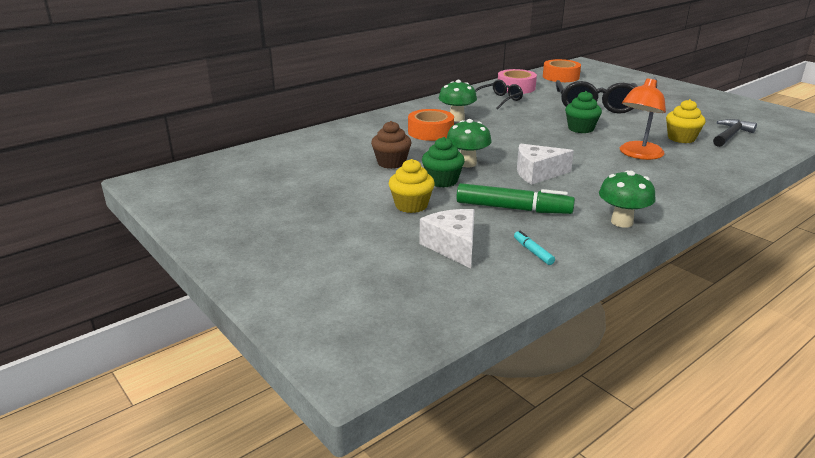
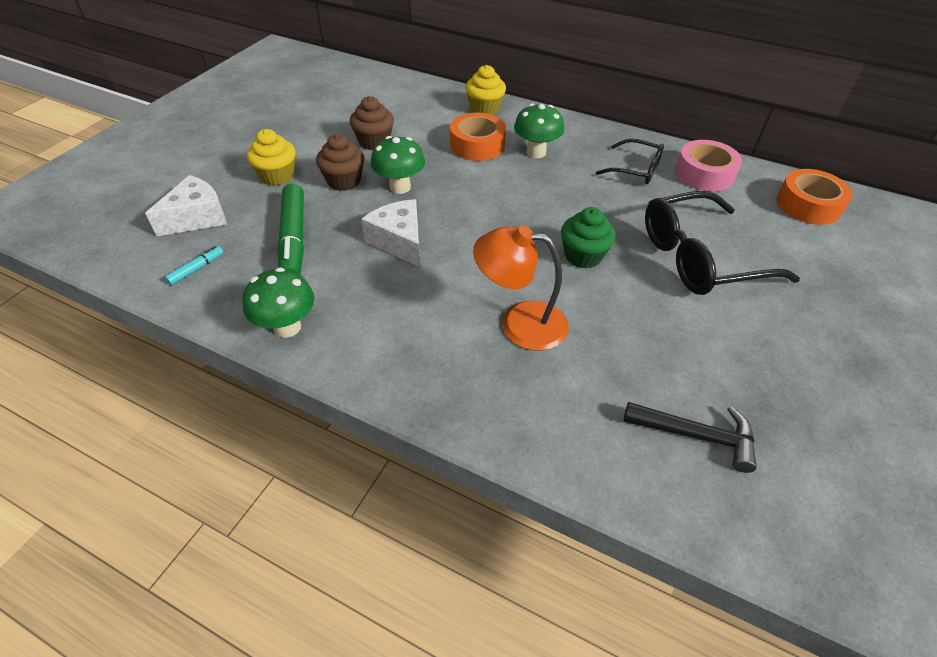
camera: 65 degrees right, 20 degrees up
green cupcake [422,137,465,188] -> brown cupcake [316,134,365,191]
yellow cupcake [666,99,705,143] -> yellow cupcake moved to [465,65,506,115]

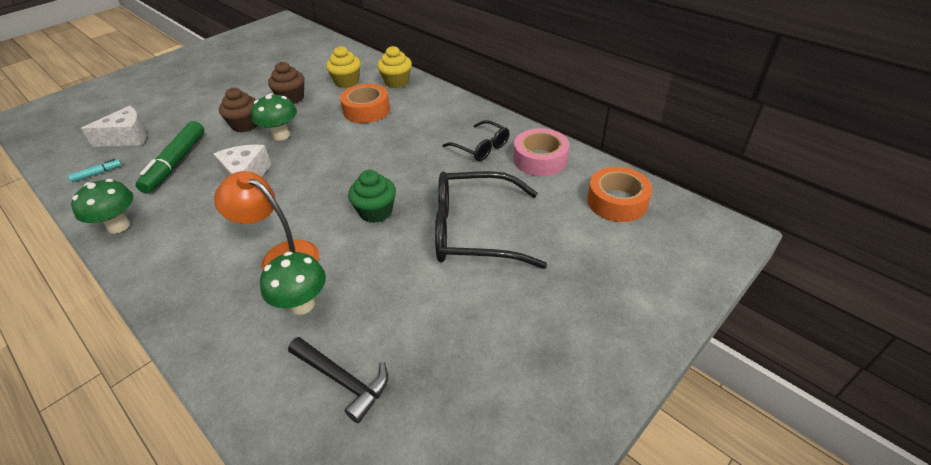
camera: 20 degrees right, 5 degrees down
yellow cupcake [247,129,296,186] -> yellow cupcake moved to [326,46,361,88]
green mushroom [514,103,564,158] -> green mushroom moved to [260,252,326,315]

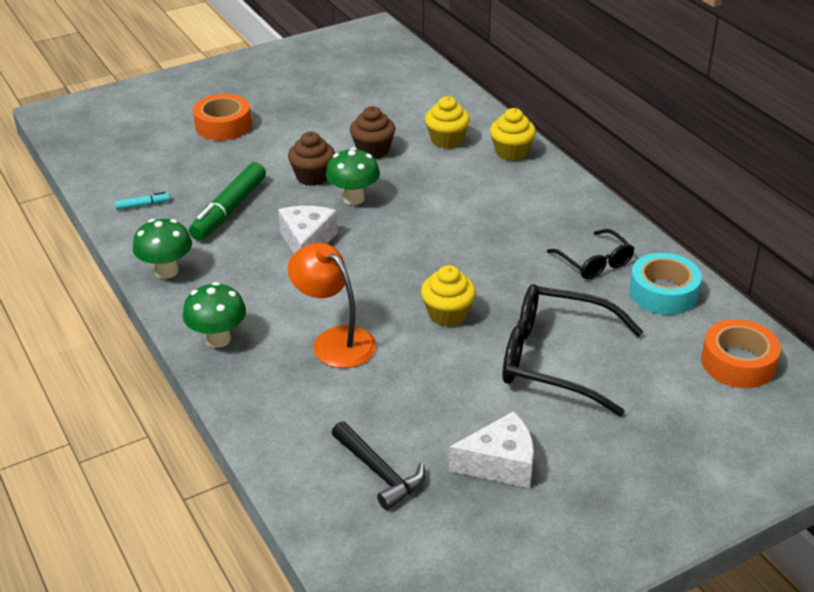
camera: 15 degrees right, 5 degrees down
white cheese [81,106,147,147] -> white cheese moved to [449,411,534,488]
green mushroom [260,252,326,315] -> green mushroom moved to [183,282,246,348]
orange tape [340,84,390,123] -> orange tape moved to [193,94,252,141]
green cupcake [348,170,396,223] -> yellow cupcake [421,265,476,327]
pink tape [513,128,569,176] -> turquoise tape [629,253,702,315]

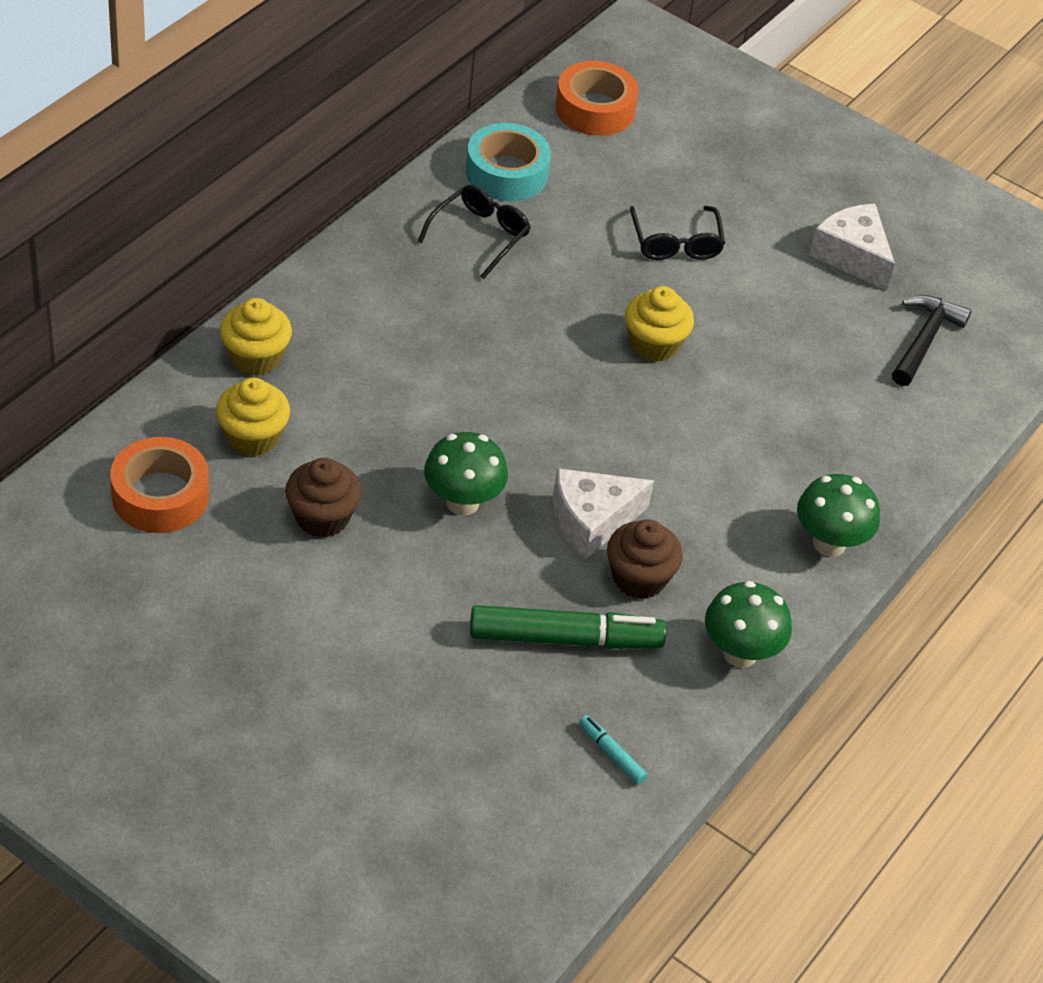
camera: 120 degrees left, 10 degrees up
orange tape [193,94,252,141] -> orange tape moved to [110,437,209,533]
brown cupcake [288,132,335,186] -> brown cupcake moved to [607,519,683,599]
orange lamp [288,243,376,368] -> none
black glasses [503,284,643,416] -> black glasses [630,206,725,260], size x0.55

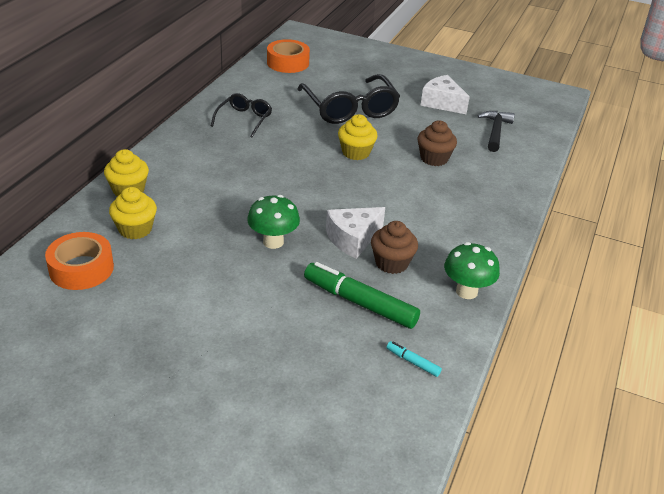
camera: 10 degrees left, 10 degrees down
brown cupcake [285,458,362,538] -> brown cupcake moved to [418,120,457,166]
turquoise tape [466,123,551,201] -> none
green marker [470,605,666,649] -> green marker turned 135 degrees counterclockwise [304,262,420,329]
black glasses [630,206,725,260] -> black glasses [297,74,400,124], size x1.81
green mushroom [797,474,880,557] -> none

